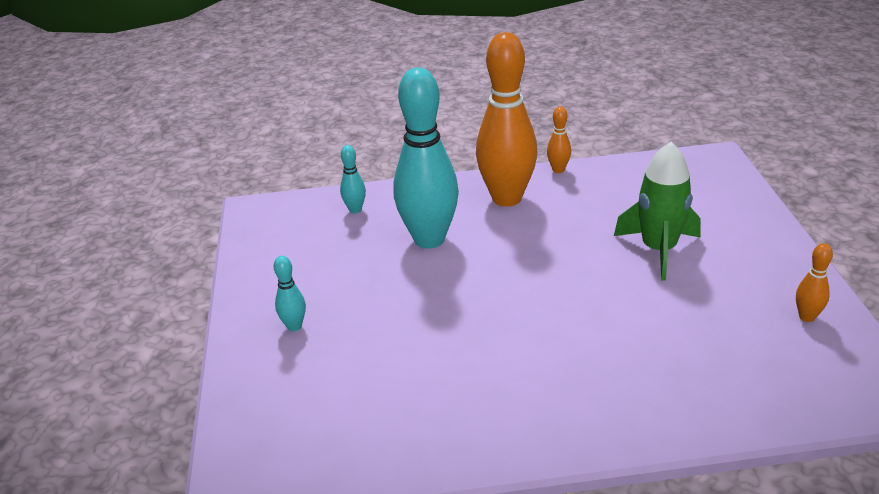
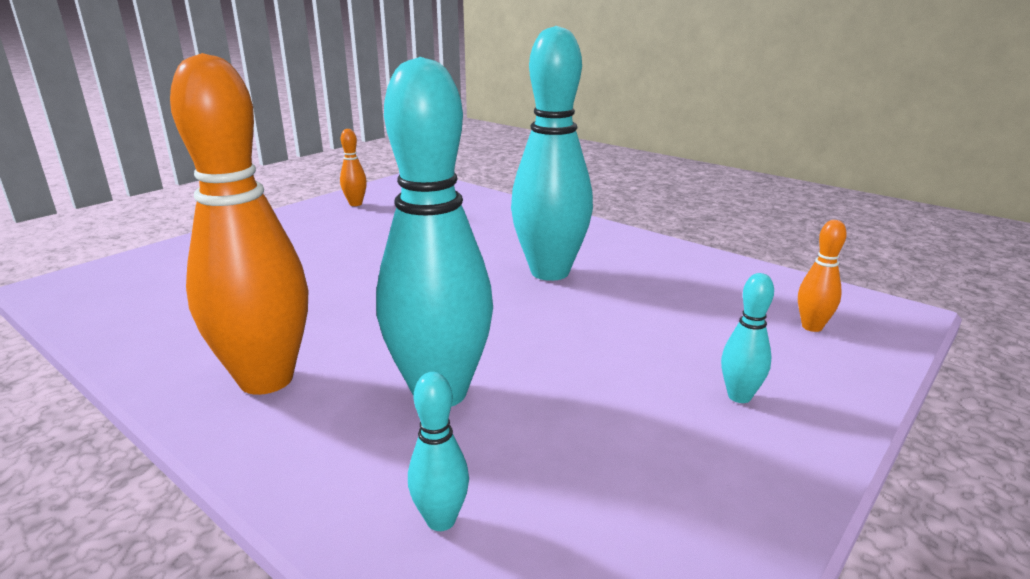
camera: 135 degrees left, 10 degrees down
orange bowling pin [547,106,571,173] -> orange bowling pin moved to [798,220,847,332]
green rocket [614,142,701,280] -> none
none -> turquoise bowling pin [511,26,593,281]

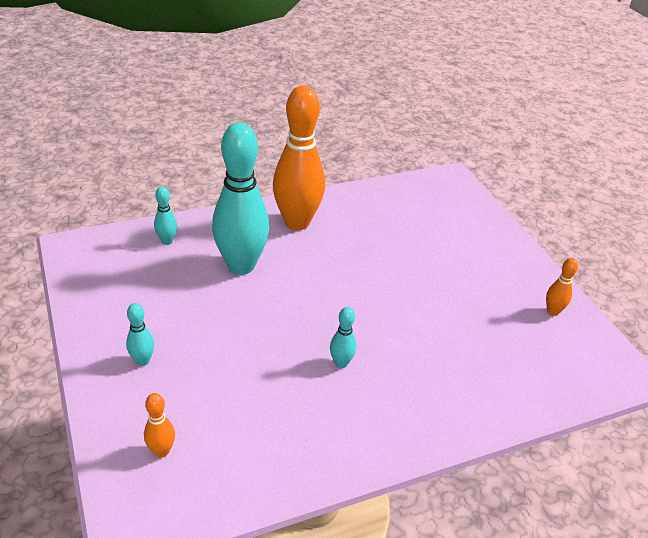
camera: 115 degrees right, 15 degrees up
turquoise bowling pin [511,26,593,281] -> turquoise bowling pin [330,307,356,368], size x0.42

